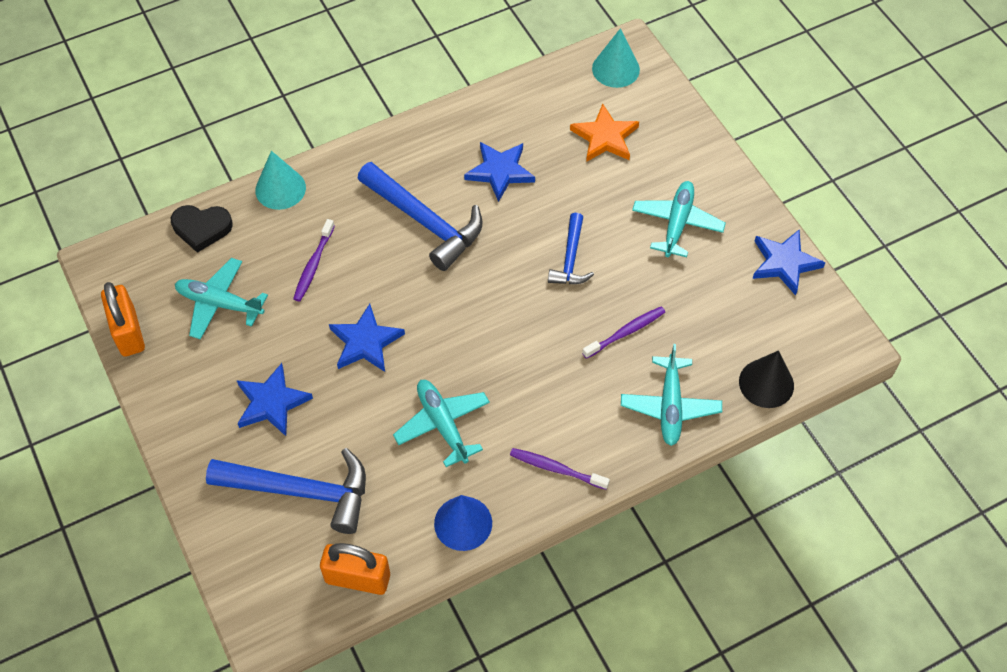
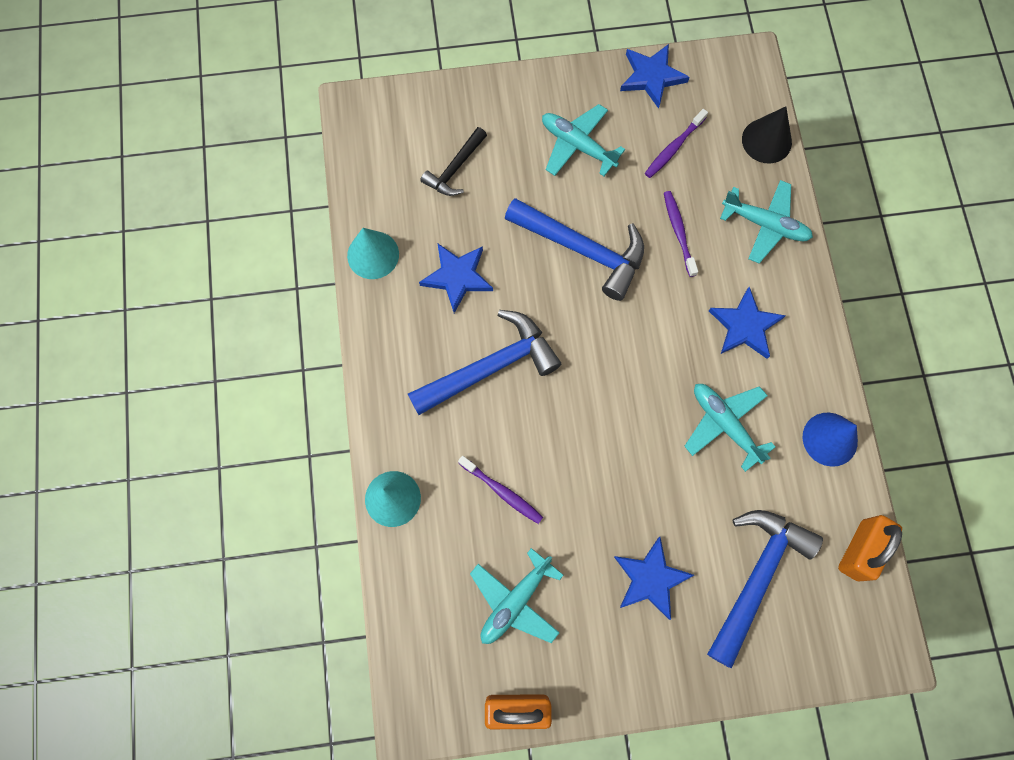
camera: 70 degrees left, 15 degrees up
black heart [171,205,233,253] -> none
blue star [329,304,405,372] -> blue star moved to [709,287,786,359]
turquoise plane [393,380,490,467] -> turquoise plane turned 60 degrees clockwise [684,384,775,472]
purple toothbrush [510,448,610,490] -> purple toothbrush moved to [645,109,708,178]
blue hammer [548,213,594,284] -> blue hammer [505,198,644,301], size x1.75
orange star [570,104,639,162] -> black hammer [420,127,487,196]
turquoise cone [592,28,640,88] -> turquoise cone moved to [347,228,399,279]

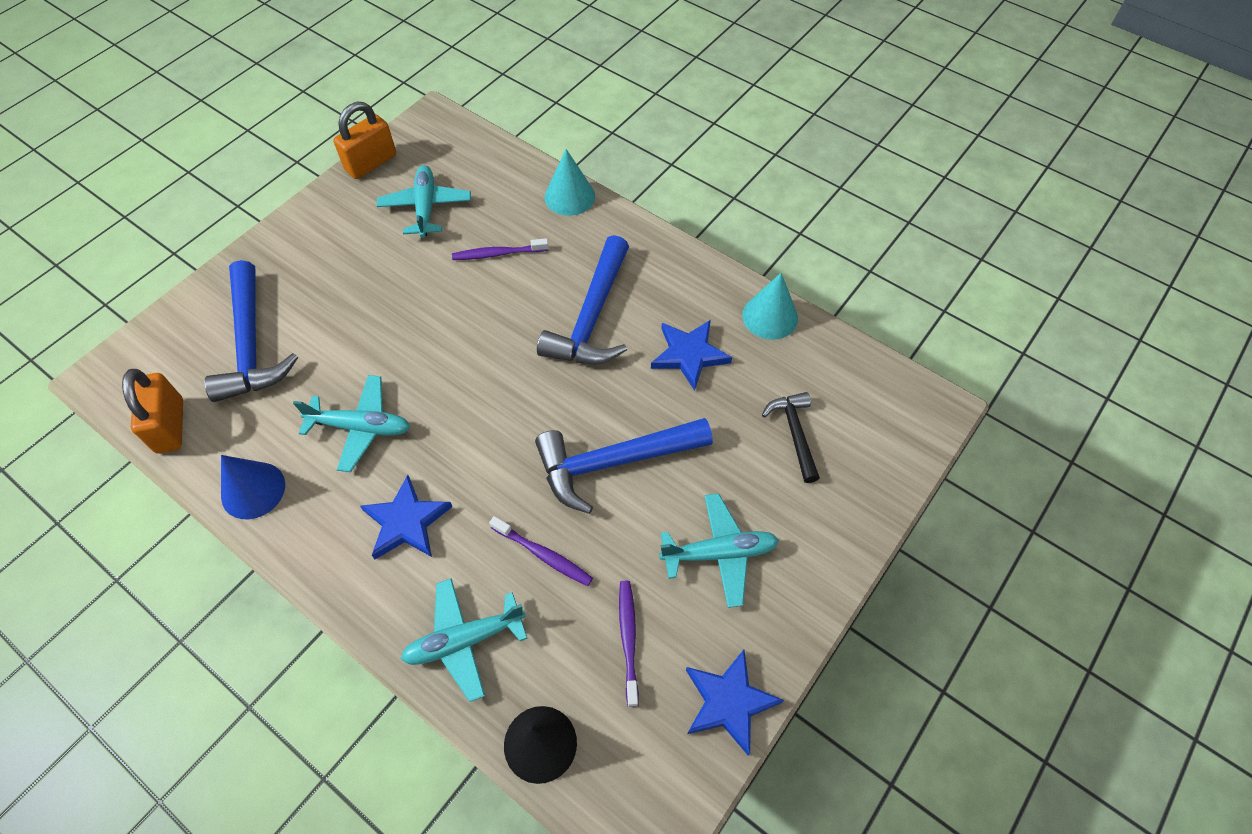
camera: 135 degrees right, 15 degrees down
blue star [614,537,694,620] -> none

